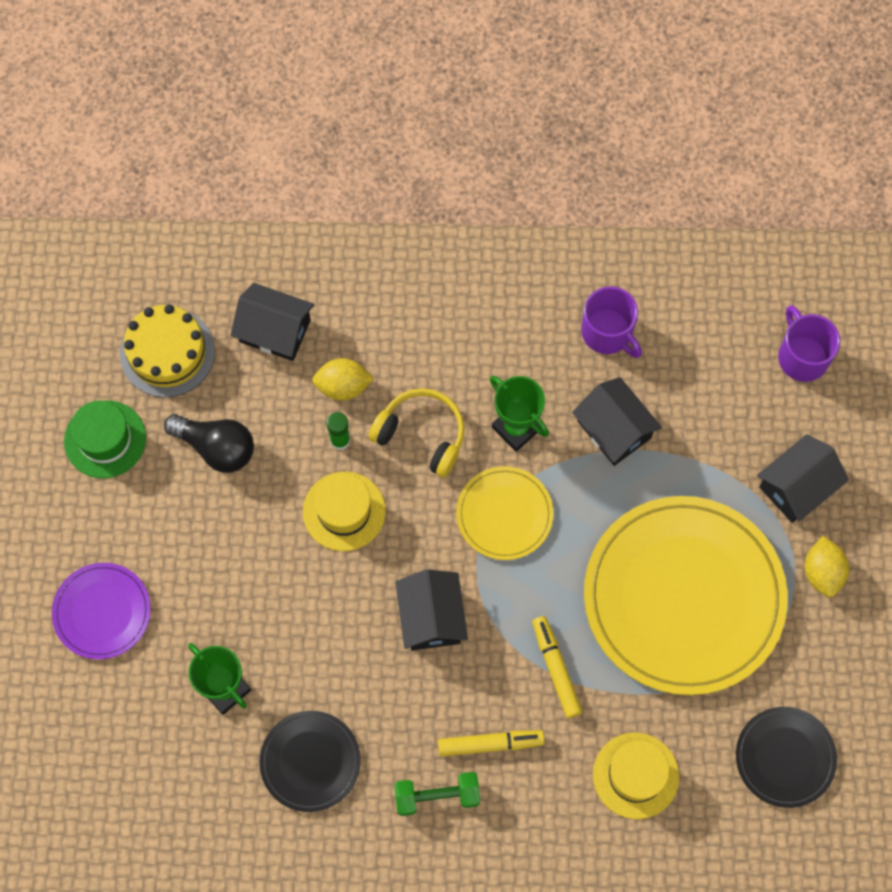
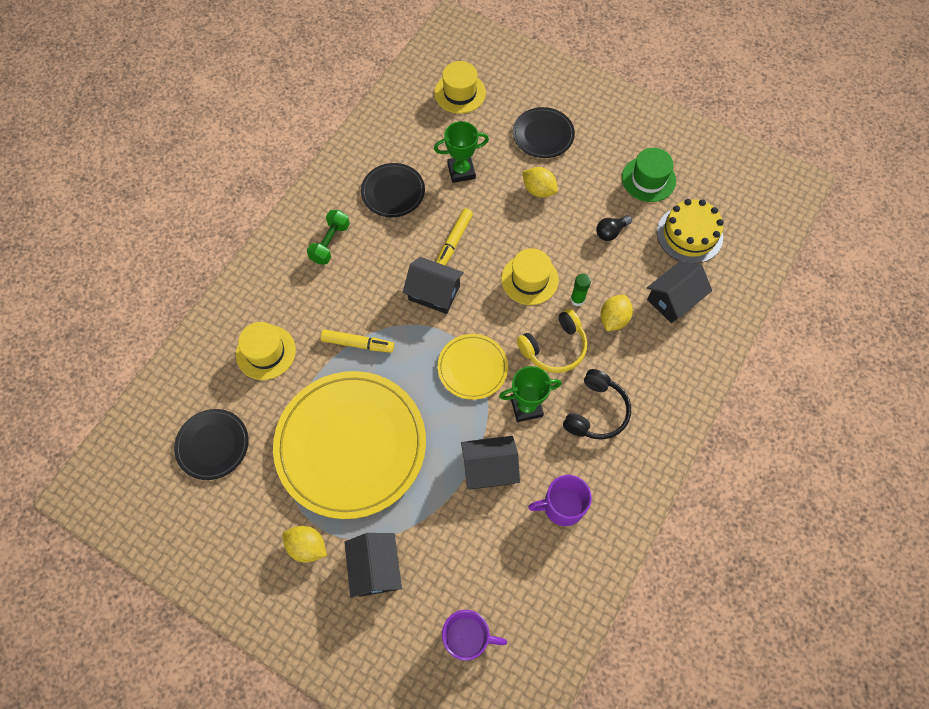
camera: 120 degrees right, 5 degrees down
purple plate [52,563,151,659] -> black plate [513,107,575,158]
black light bulb [164,414,254,473] -> black light bulb [596,215,632,241], size x0.63
yellow marker [438,730,545,756] -> yellow marker moved to [436,208,473,265]
none -> yellow hat [434,61,486,114]
none -> yellow lemon [522,167,558,198]
none -> black headphones [563,369,631,440]

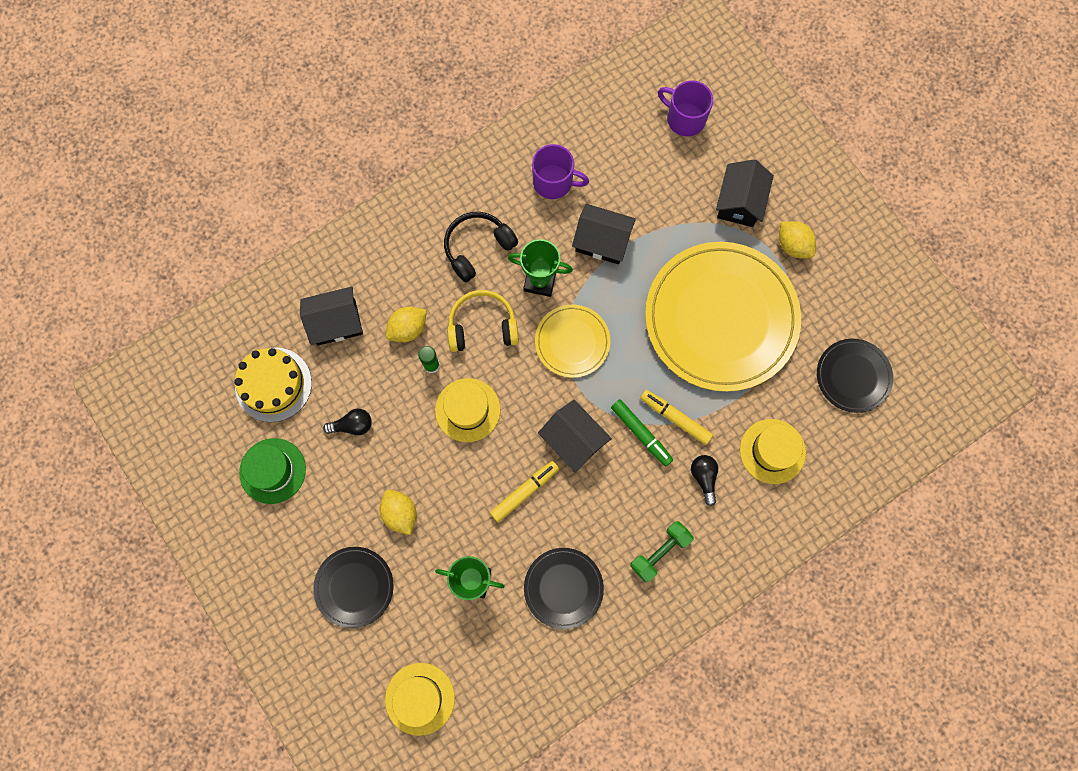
camera: 155 degrees left, 10 degrees up
none -> green marker [611,399,673,467]
none -> black light bulb [691,455,718,506]

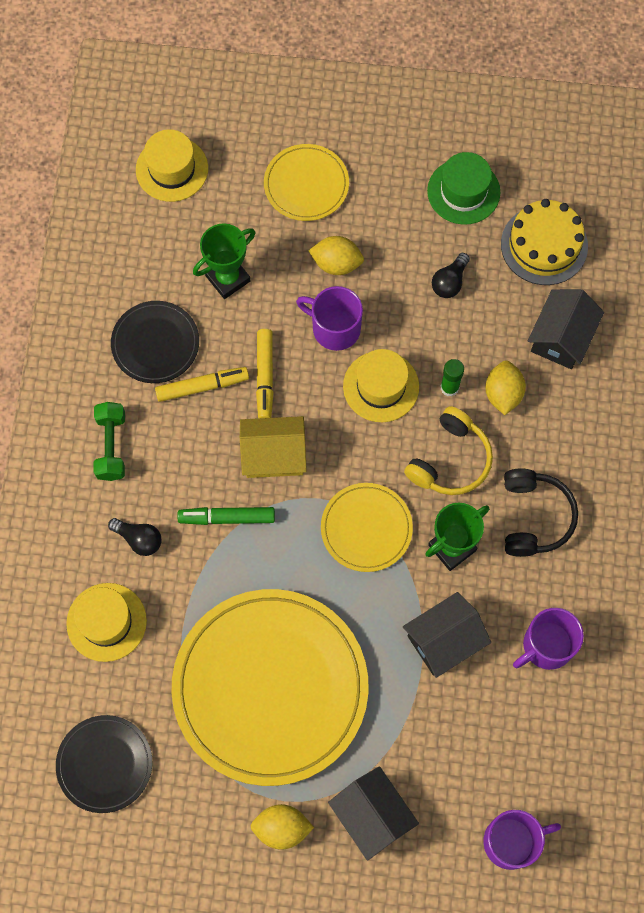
camera: 130 degrees right, 5 degrees down
black plate [313,547,394,628] -> yellow plate [264,144,349,221]
black house [538,400,612,473] -> yellow house [240,416,307,478]
yellow marker [640,390,713,445] -> yellow marker moved to [155,367,249,402]
none -> purple mug [296,286,363,351]

